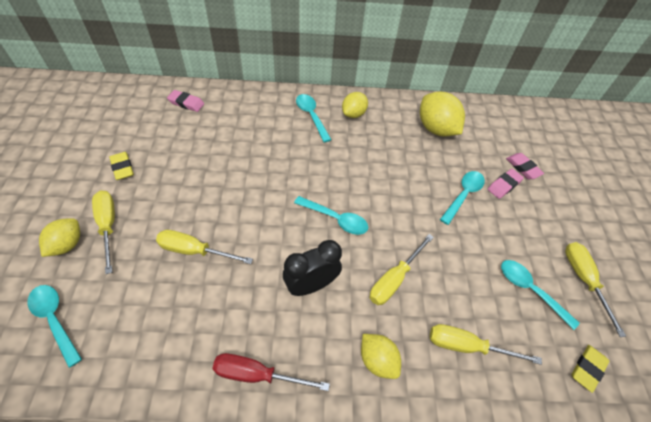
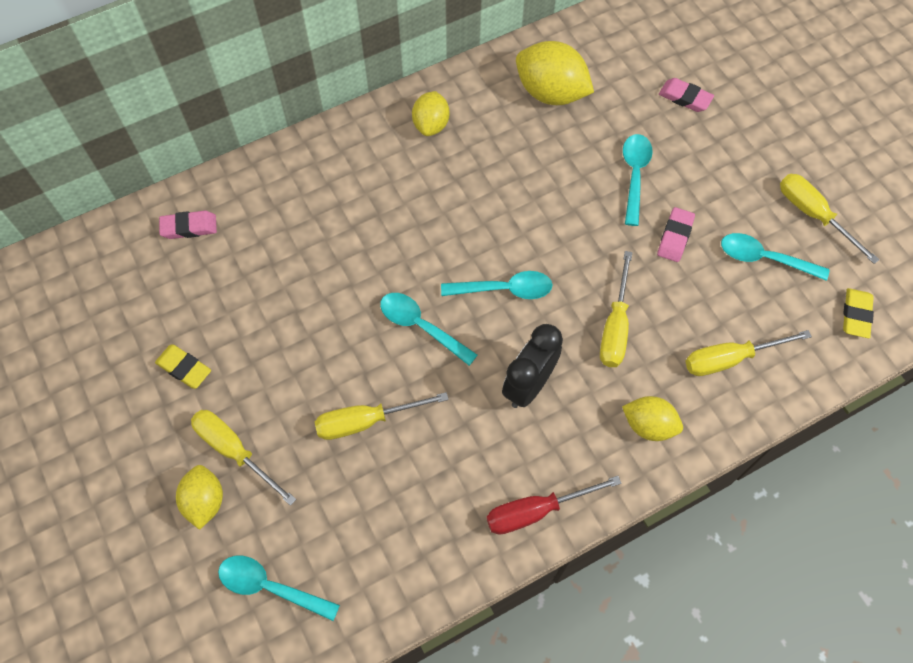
camera: 25 degrees left, 10 degrees up
turquoise spoon [296,94,332,143] -> turquoise spoon moved to [380,293,478,366]
pink eraser [488,169,524,199] -> pink eraser moved to [657,207,695,262]

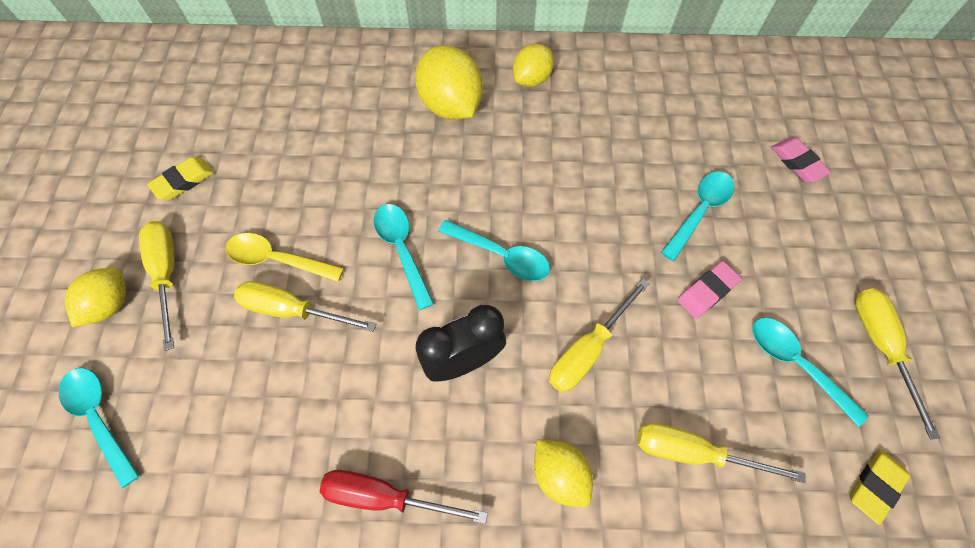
camera: 30 degrees right, 0 degrees up
yellow eraser [155,344,211,389] -> yellow eraser turned 75 degrees clockwise [147,157,214,200]
pink eraser [159,211,217,239] -> none
yellow lemon [516,41,594,105] -> yellow lemon moved to [415,45,483,120]
none -> yellow spoon [225,233,344,282]

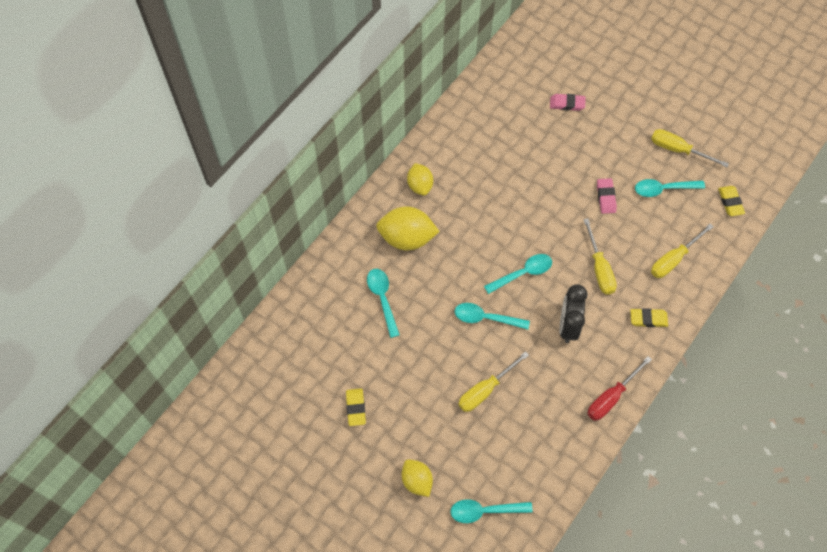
camera: 55 degrees left, 0 degrees up
yellow screwdriver [139,221,175,351] -> none
yellow spoon [225,233,344,282] -> none
yellow lemon [534,439,593,507] -> yellow eraser [630,308,668,327]
turquoise spoon [661,172,735,261] -> turquoise spoon moved to [367,269,400,338]

